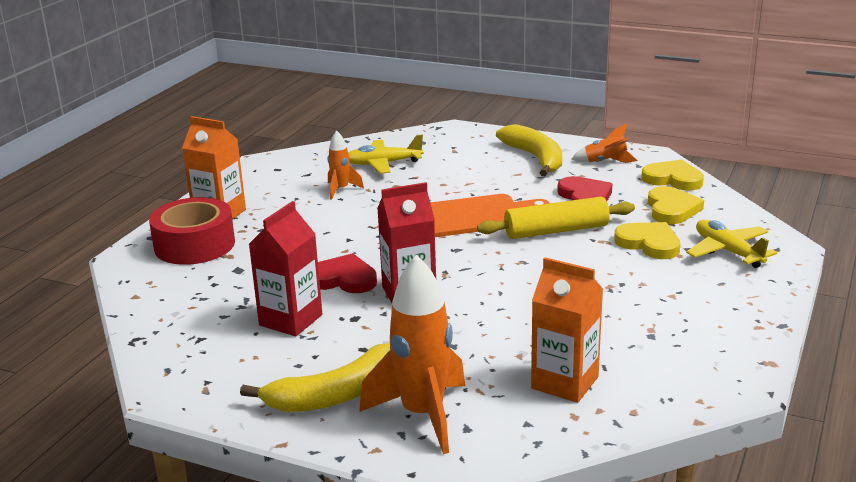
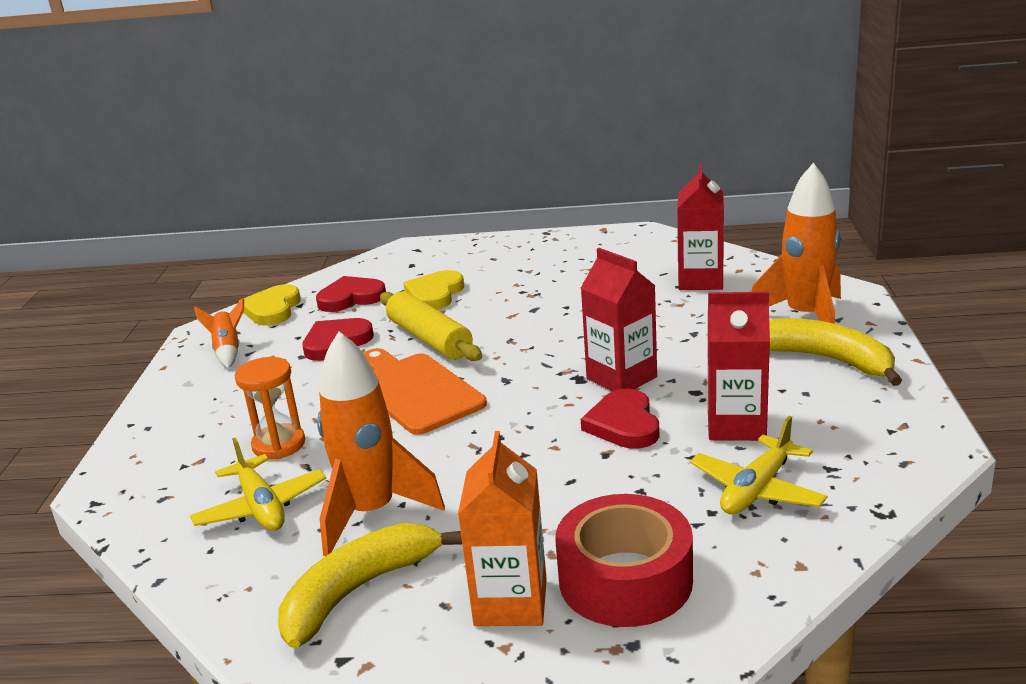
camera: 110 degrees left, 0 degrees up
orange rocket [328,130,364,200] -> orange rocket [317,331,445,556], size x1.97
yellow banana [496,124,562,176] -> yellow banana moved to [278,523,462,648]
orange carton [531,257,603,403] -> red carton [677,164,724,290]
yellow heart [648,186,704,224] -> red heart [316,276,386,312]
yellow plane [686,220,777,268] -> yellow plane moved to [690,416,827,514]
none -> orange hourglass [235,357,305,459]

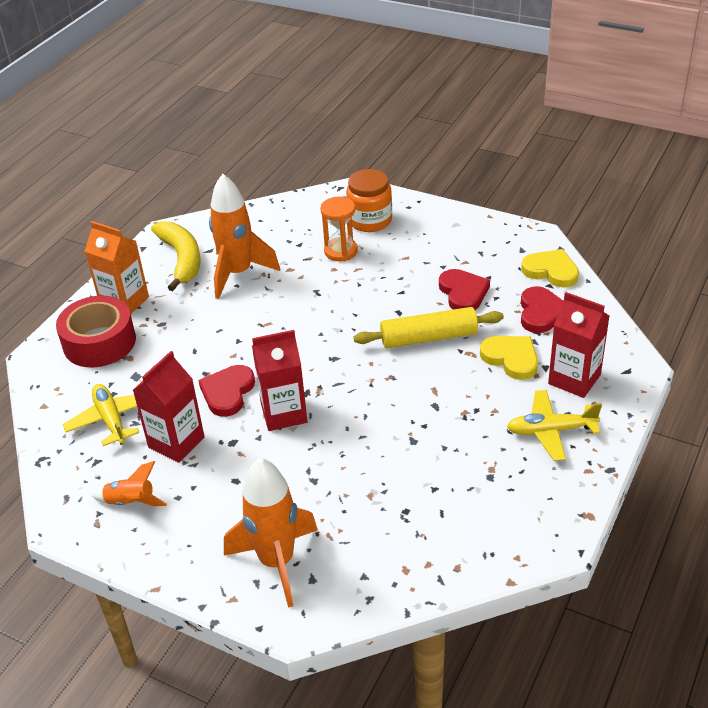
camera: 115 degrees right, 15 degrees up
yellow plane [190,438,326,531] -> yellow plane moved to [507,390,602,461]
orange rocket [194,298,244,368] -> orange rocket moved to [92,461,167,506]
orange cutting board [364,348,487,435] -> none
red heart [581,389,659,449] -> red heart turned 90 degrees counterclockwise [198,365,255,417]
red carton [677,164,724,290] -> red carton moved to [548,292,609,398]
yellow banana [769,318,902,386] -> none
none -> orange jar [346,169,392,232]

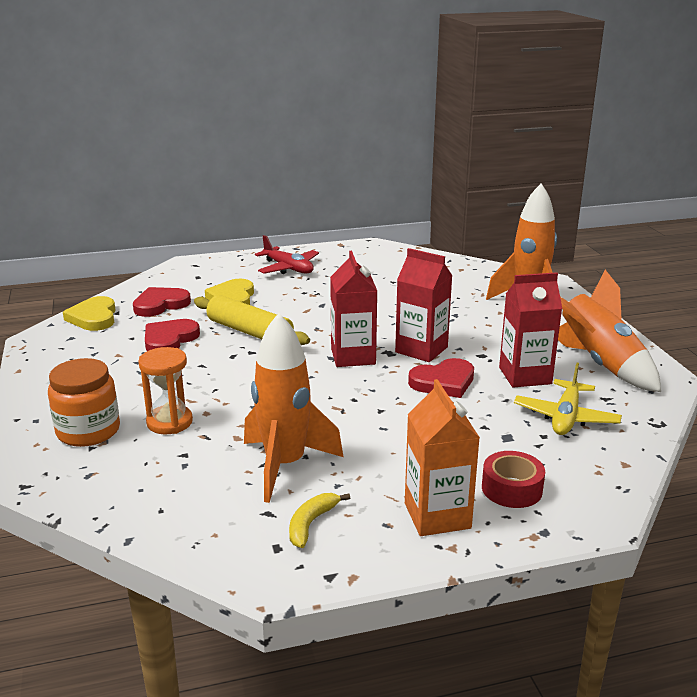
camera: 135 degrees left, 15 degrees down
red tape [56,296,136,367] -> red tape [482,451,545,508], size x0.59
orange rocket [92,461,167,506] -> orange rocket [558,270,661,392], size x1.97
yellow banana [151,221,201,291] -> yellow banana [289,493,350,548], size x0.53
yellow plane [507,390,602,461] -> red plane [255,235,319,274]
red carton [548,292,609,398] -> red carton moved to [330,251,377,367]

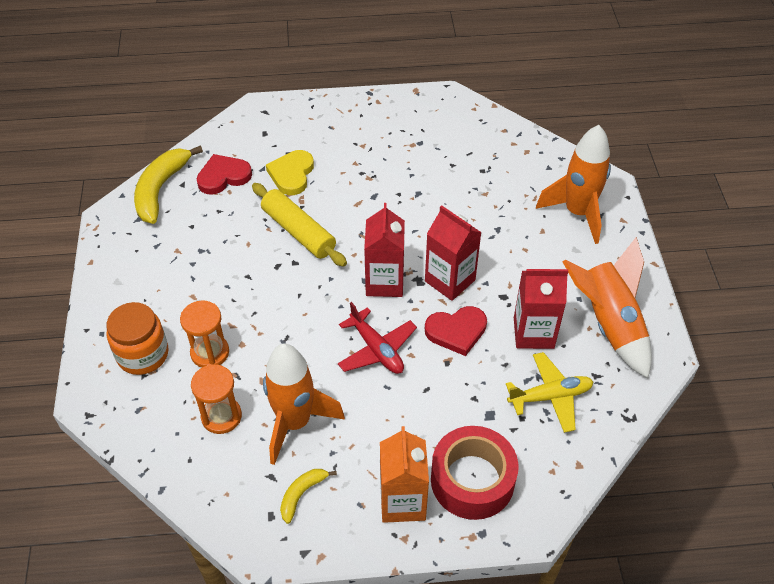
camera: 10 degrees right, 25 degrees up
yellow heart [63,296,116,331] -> yellow banana [134,146,203,224]
red heart [145,319,200,351] -> none
red plane [255,235,319,274] -> red plane moved to [338,302,417,374]
red tape [482,451,545,508] -> red tape [431,426,518,520], size x1.68
yellow plane [514,363,622,435] -> yellow plane turned 135 degrees counterclockwise [506,352,593,433]
none -> orange hourglass [191,364,242,434]

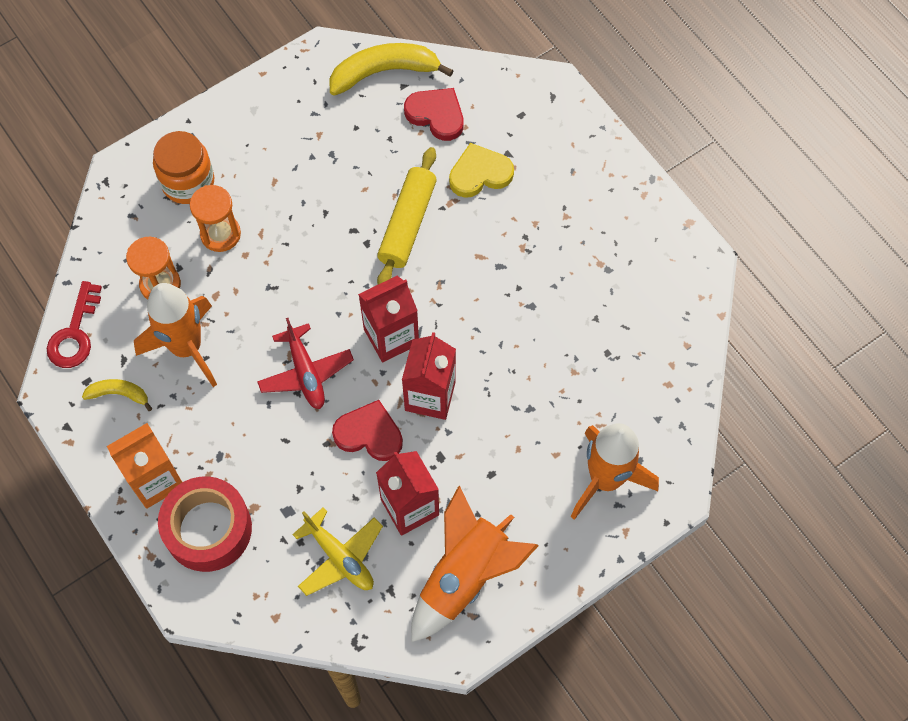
camera: 60 degrees right, 15 degrees up
red plane [338,302,417,374] -> red plane turned 45 degrees counterclockwise [257,318,354,409]
red heart [425,306,487,356] -> red heart turned 150 degrees clockwise [332,400,403,461]
none -> red key [47,281,102,368]

